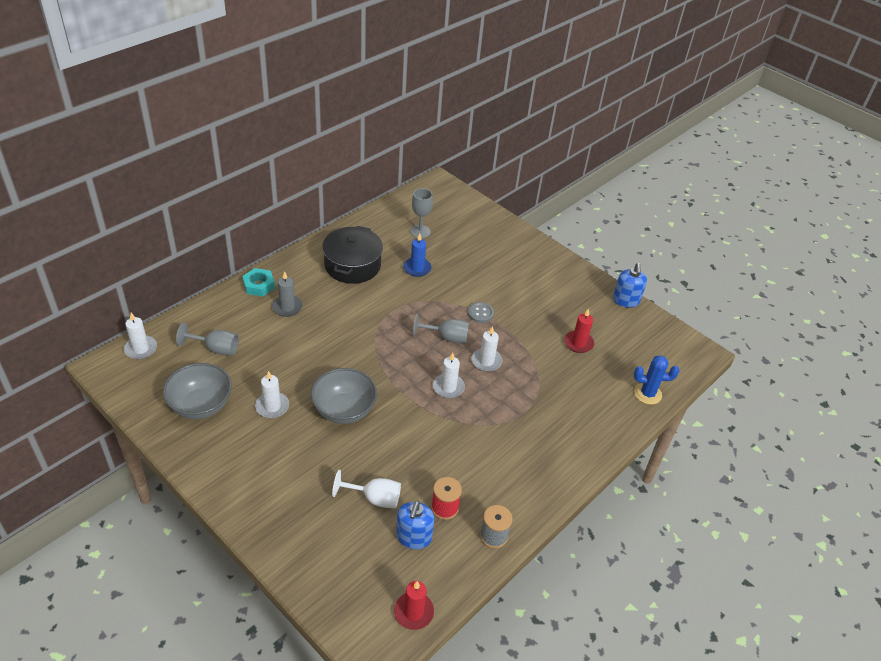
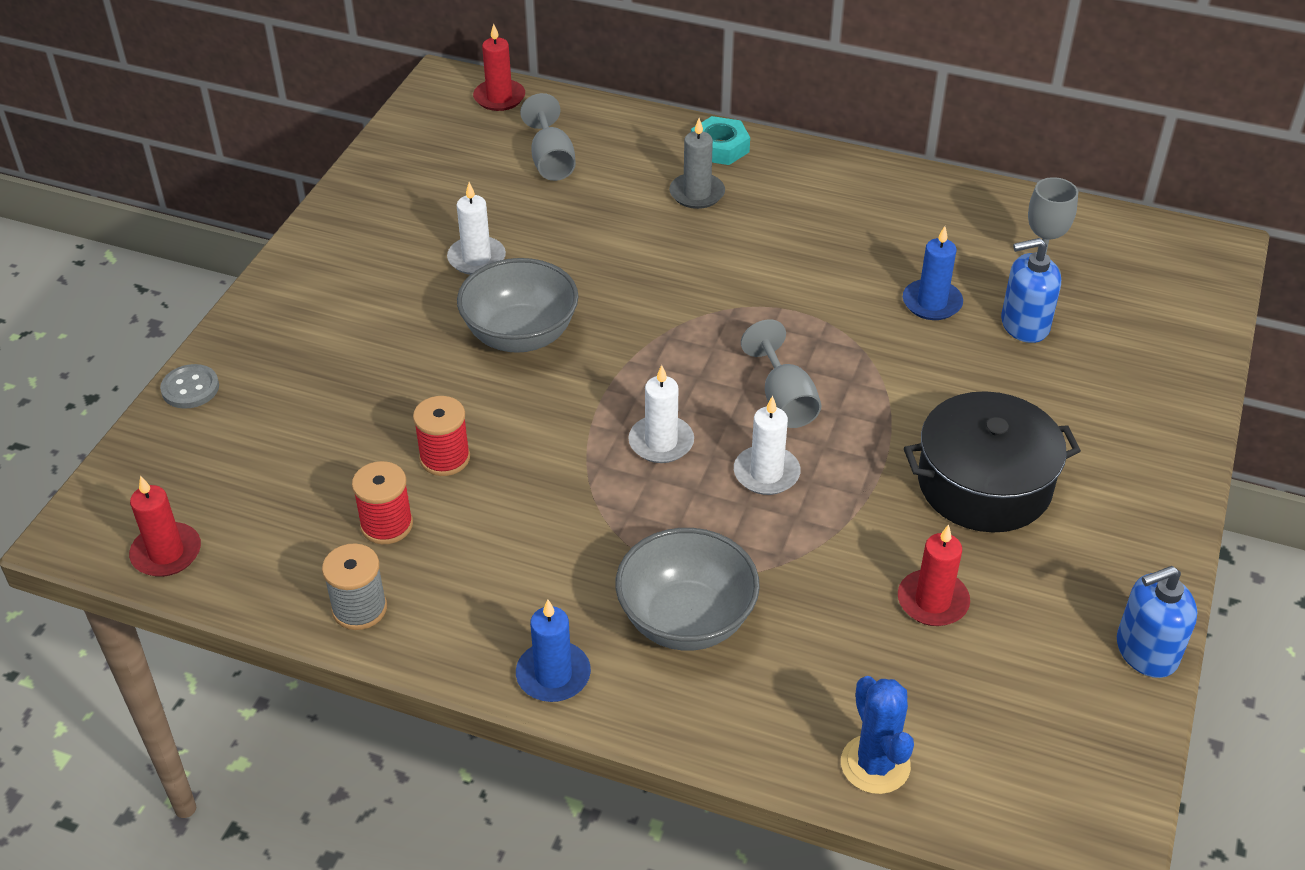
camera: 70 degrees right, 0 degrees up
white candle [124,313,157,359] -> red candle [473,23,525,111]
grey bowl [163,363,232,419] -> grey bowl moved to [615,528,760,651]
black pot [322,226,383,284] -> black pot moved to [904,391,1081,532]
white goblet [332,469,401,509] -> none
blue soap dispenser [396,501,435,549] -> blue soap dispenser moved to [1001,238,1061,343]
grey button [468,302,494,323] -> grey button moved to [160,364,219,409]
none -> red spool [413,396,470,476]
none -> blue candle [516,600,591,702]

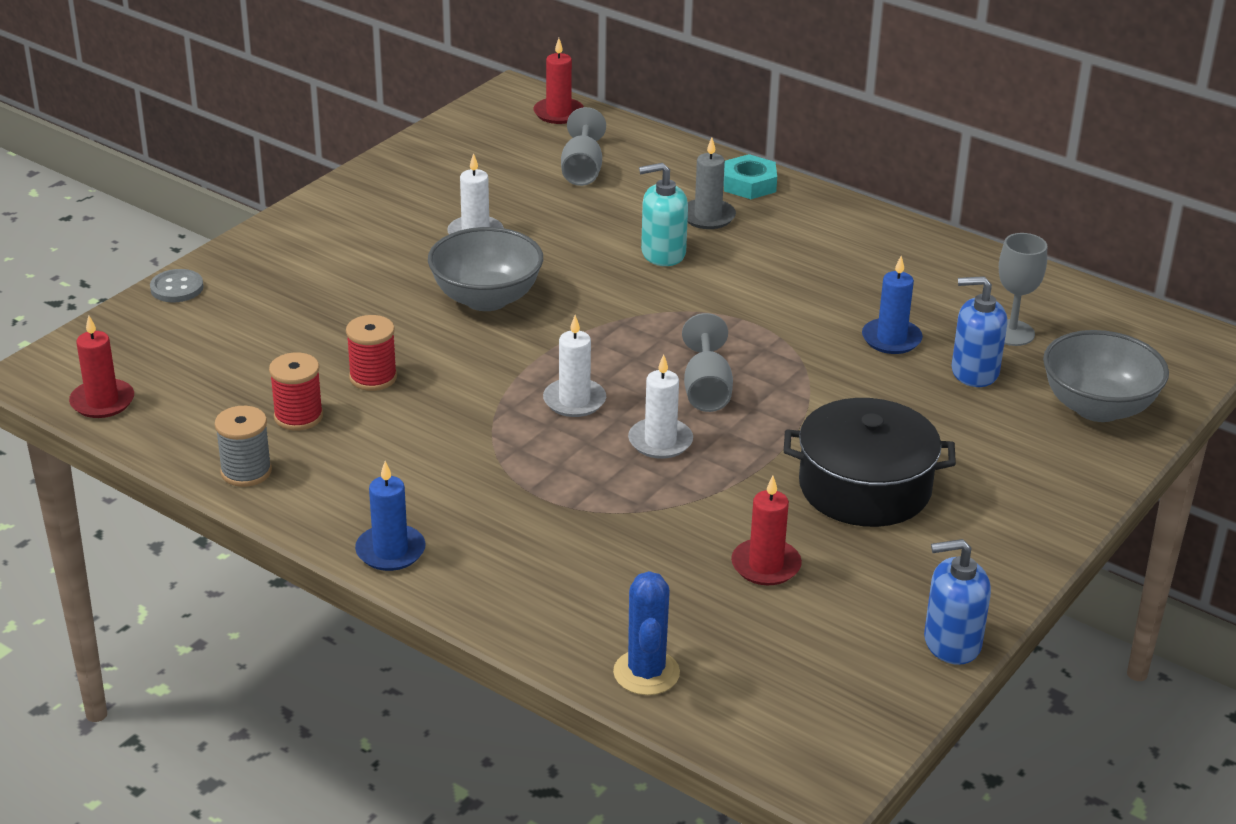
camera: 15 degrees right, 10 degrees down
grey bowl [615,528,760,651] -> grey bowl moved to [1043,330,1169,422]
none -> turquoise soap dispenser [639,163,688,266]

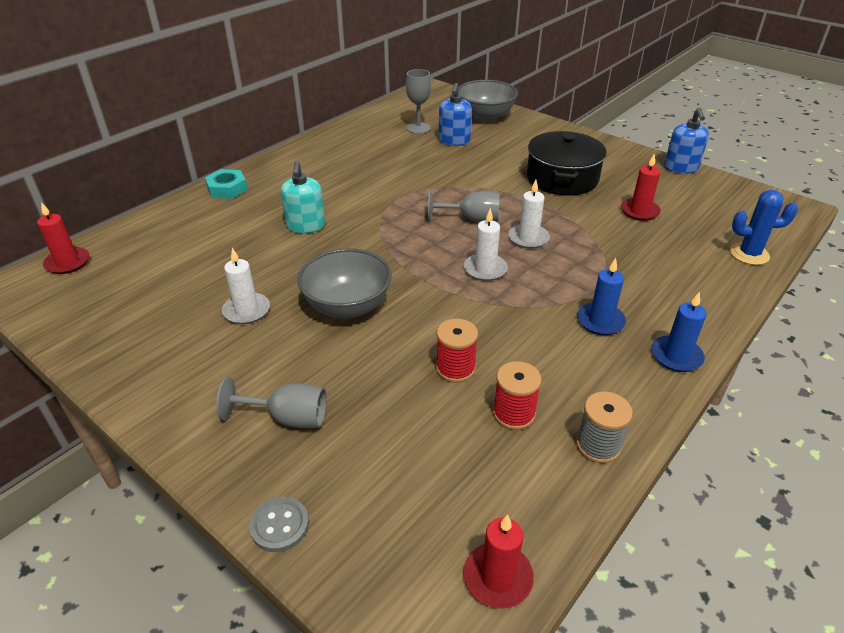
camera: 85 degrees left, 5 degrees up
grey goblet [561,107,606,186] -> grey goblet moved to [216,377,327,428]
grey candle [687,138,736,229] -> none
blue candle [862,256,923,354] -> blue candle moved to [577,258,626,335]

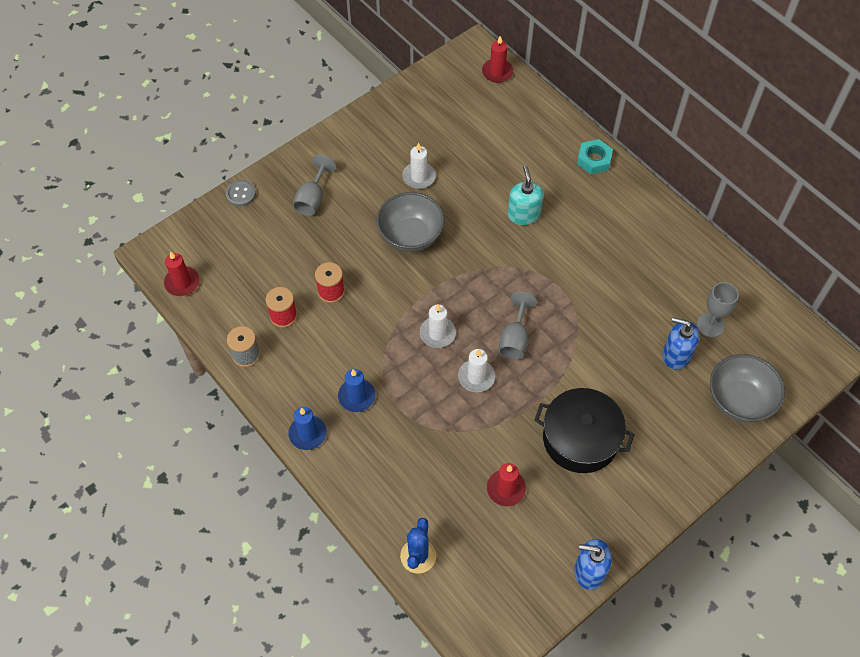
camera: 100 degrees right, 20 degrees up
turquoise soap dispenser [281,161,325,233] -> turquoise soap dispenser turned 75 degrees clockwise [508,166,544,225]

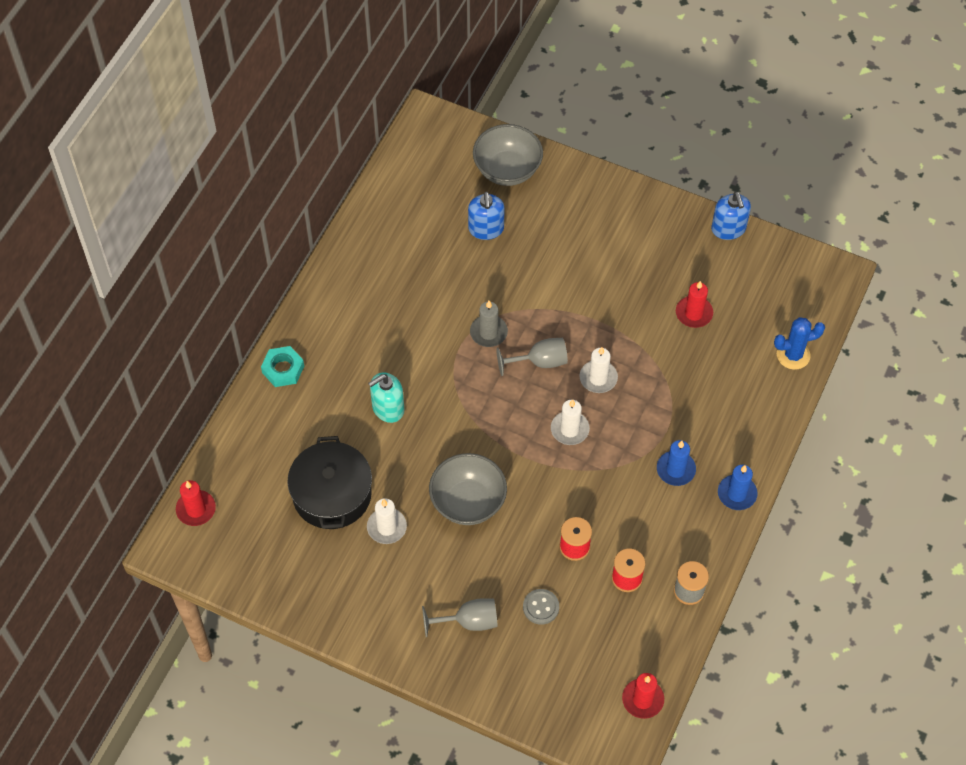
camera: 115 degrees left, 0 degrees up
grey button [225,180,256,206] -> grey button moved to [523,589,559,624]
black pot [534,388,635,473] -> black pot moved to [287,436,372,529]
grey goblet [697,282,739,338] -> none
none -> grey candle [470,301,508,347]

